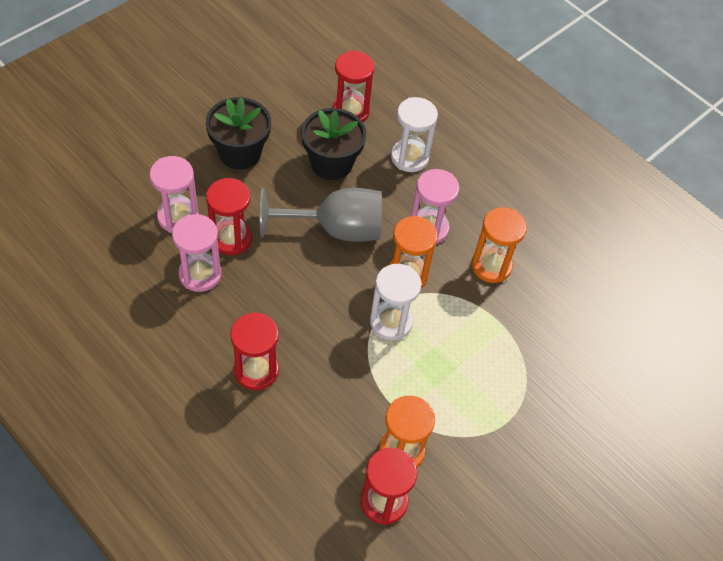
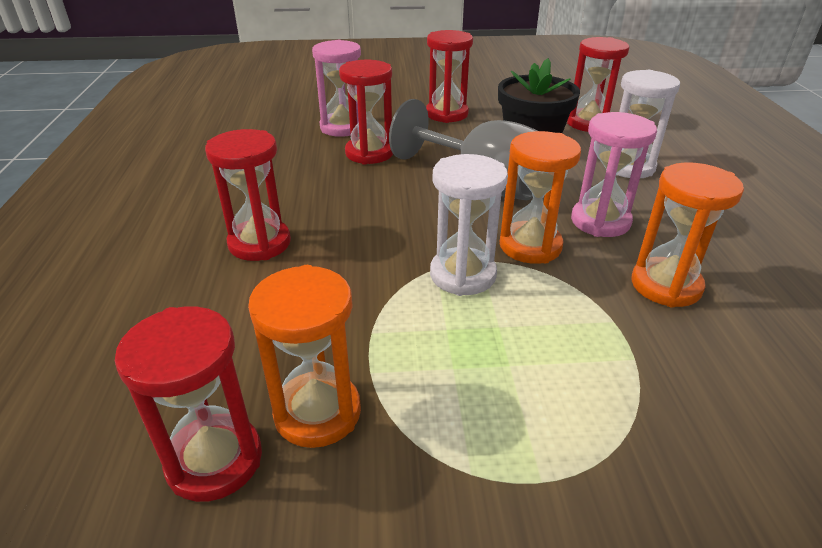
camera: 45 degrees right, 20 degrees down
pink hourglass [172,214,221,292] -> none
black flower pot [206,97,271,170] -> red hourglass [426,30,473,123]

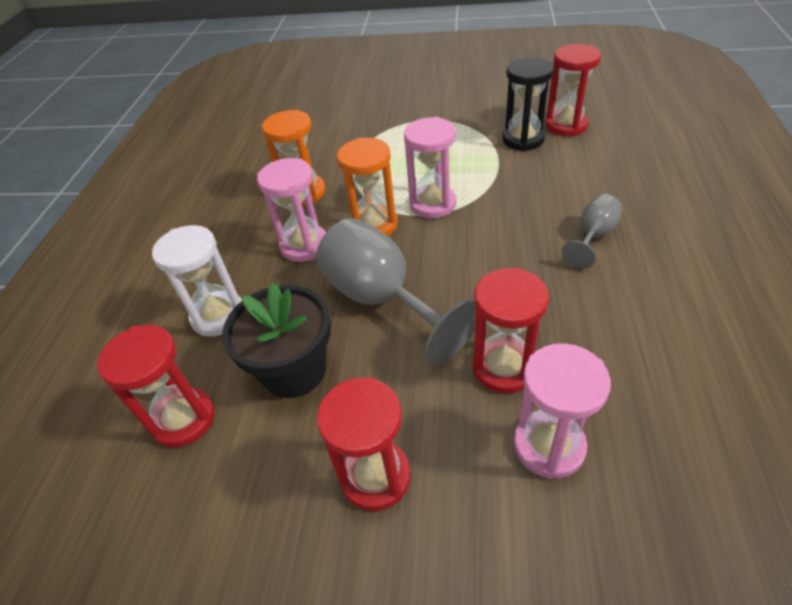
camera: 165 degrees left, 10 degrees up
red hourglass [205,129,291,261] -> grey goblet [562,194,622,268]
orange hourglass [248,265,361,448] -> black hourglass [502,57,554,151]
white hourglass [430,154,508,296] -> pink hourglass [404,117,456,219]

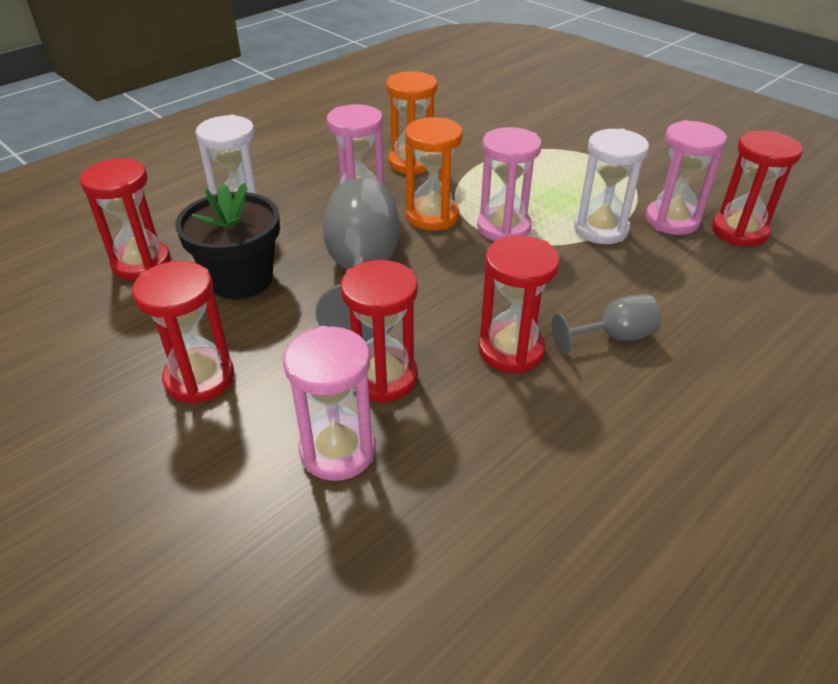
camera: 35 degrees right, 5 degrees down
black hourglass [502,57,554,151] -> pink hourglass [646,120,727,235]
none -> red hourglass [478,235,560,373]
none -> white hourglass [574,128,649,244]

